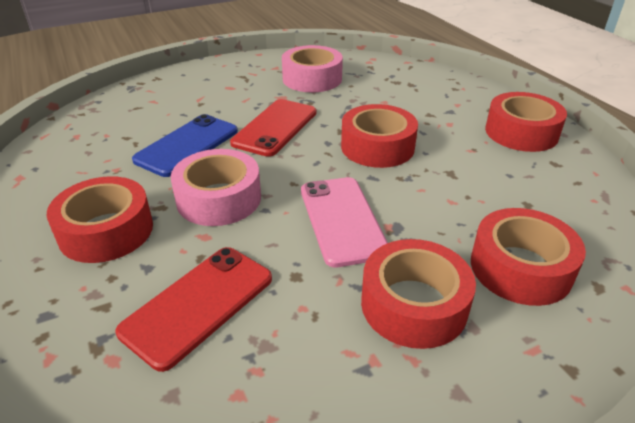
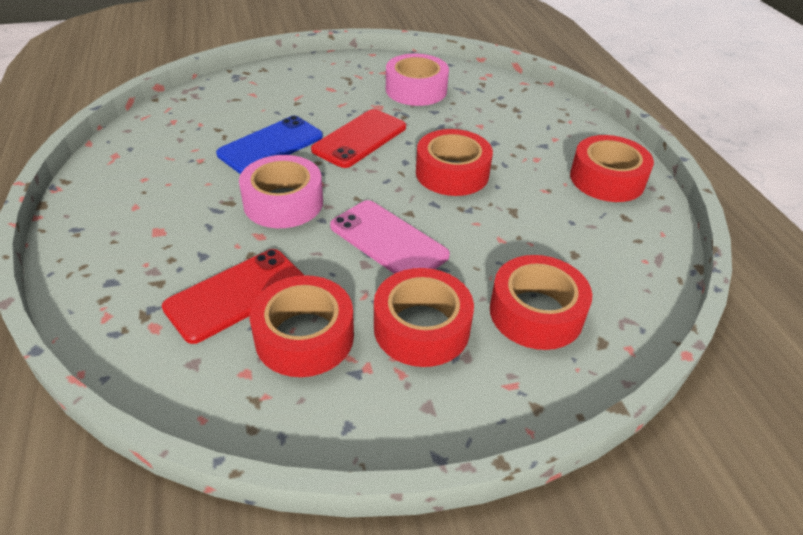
camera: 10 degrees right, 5 degrees up
red tape [47,176,153,263] -> red tape moved to [250,275,354,377]
pink phone [301,177,388,267] -> pink phone turned 45 degrees counterclockwise [330,200,450,274]

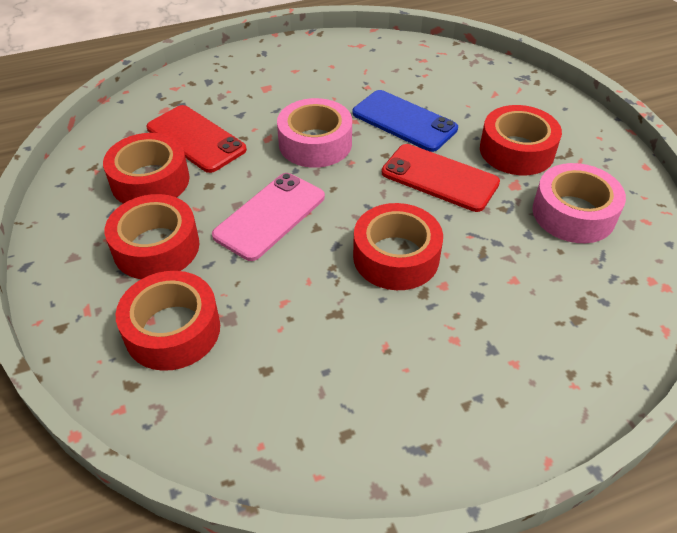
camera: 85 degrees right, 5 degrees up
red tape [570,135,654,202] -> red tape moved to [480,105,562,175]

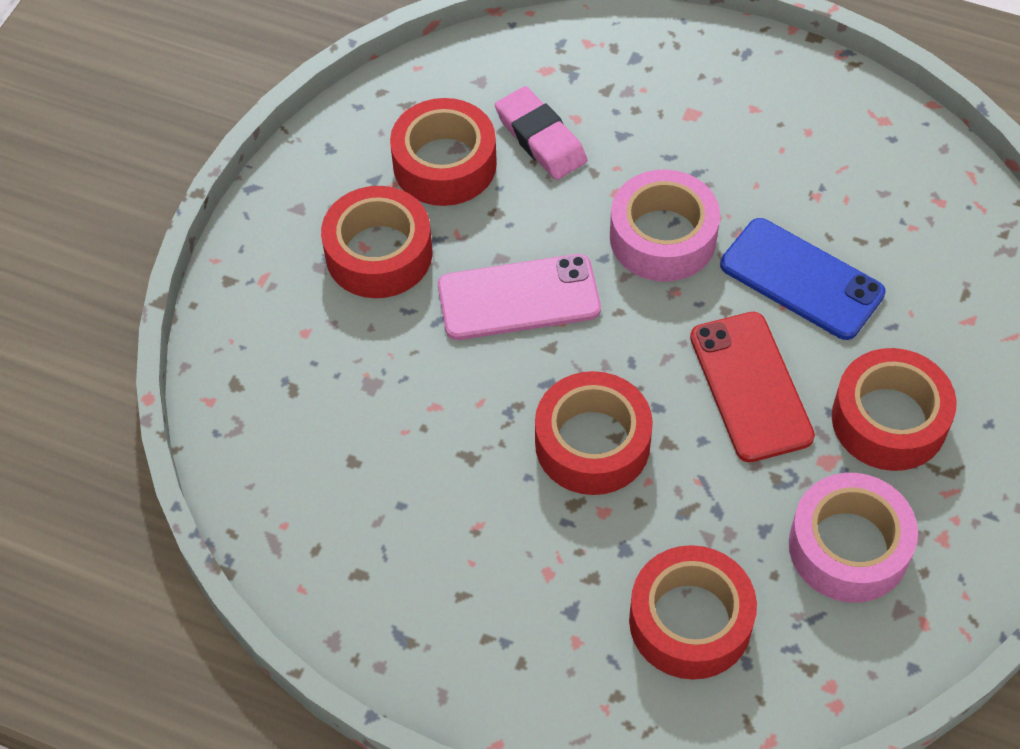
camera: 45 degrees right, 10 degrees up
red tape [116,271,220,371] -> red tape moved to [629,545,757,680]
red phone [146,105,247,173] -> pink eraser [495,86,587,180]
blue phone [352,90,458,152] -> blue phone turned 45 degrees counterclockwise [720,218,886,340]

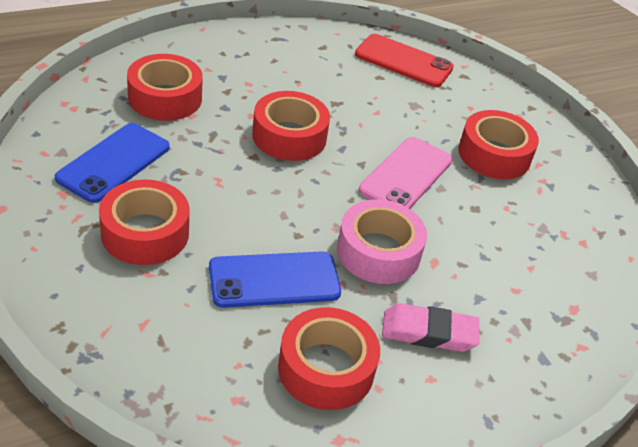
camera: 125 degrees right, 15 degrees down
red tape [390,98,497,206] -> red tape moved to [278,307,380,410]
pink eraser [495,86,587,180] -> pink eraser moved to [382,303,479,352]
red phone [690,312,815,462] -> red phone moved to [355,34,454,87]
pink tape [789,473,918,602] -> blue phone [55,123,170,203]

